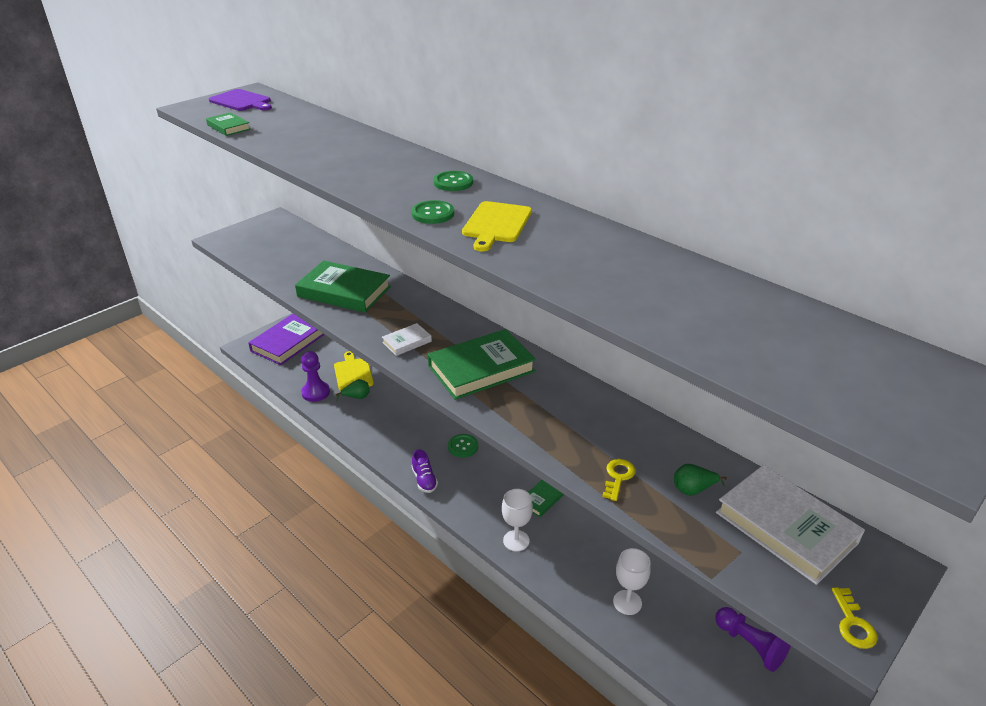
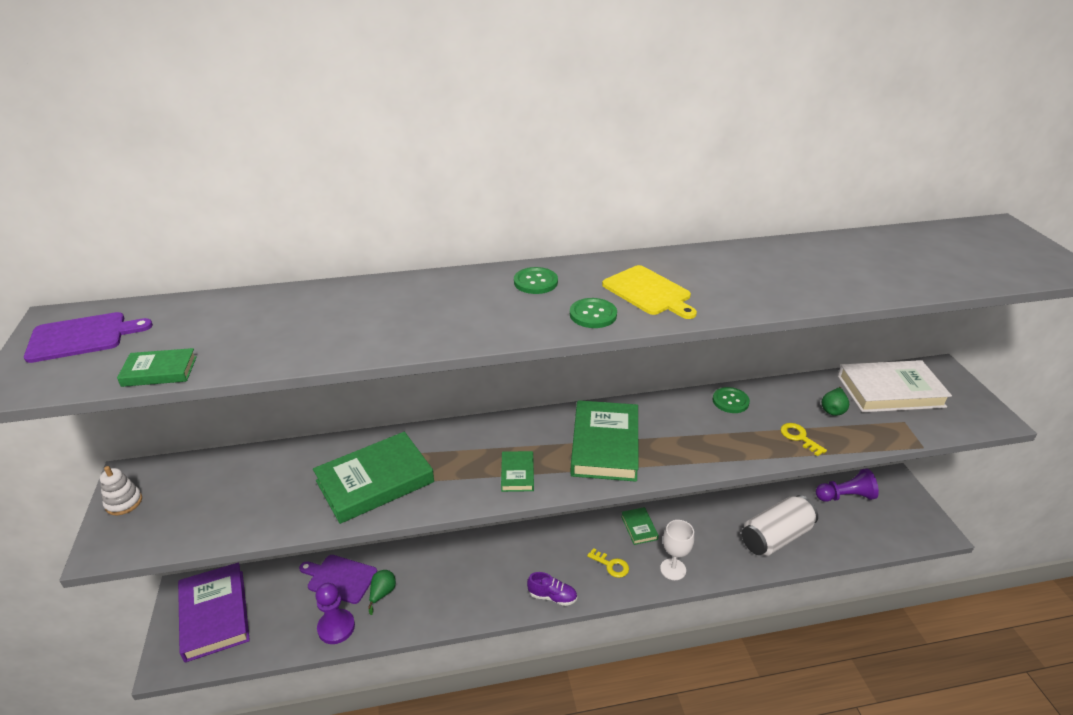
camera: 55 degrees left, 0 degrees up
yellow cutting board [334,351,374,391] -> purple cutting board [299,555,377,604]
white book [382,323,432,356] -> green book [501,451,534,492]
green button [448,434,478,458] -> green button moved to [713,387,750,413]
white goblet [613,548,651,615] -> white can [742,495,818,556]
yellow key [832,587,878,649] -> yellow key moved to [587,548,629,578]
none -> white stacking toy [100,466,142,515]

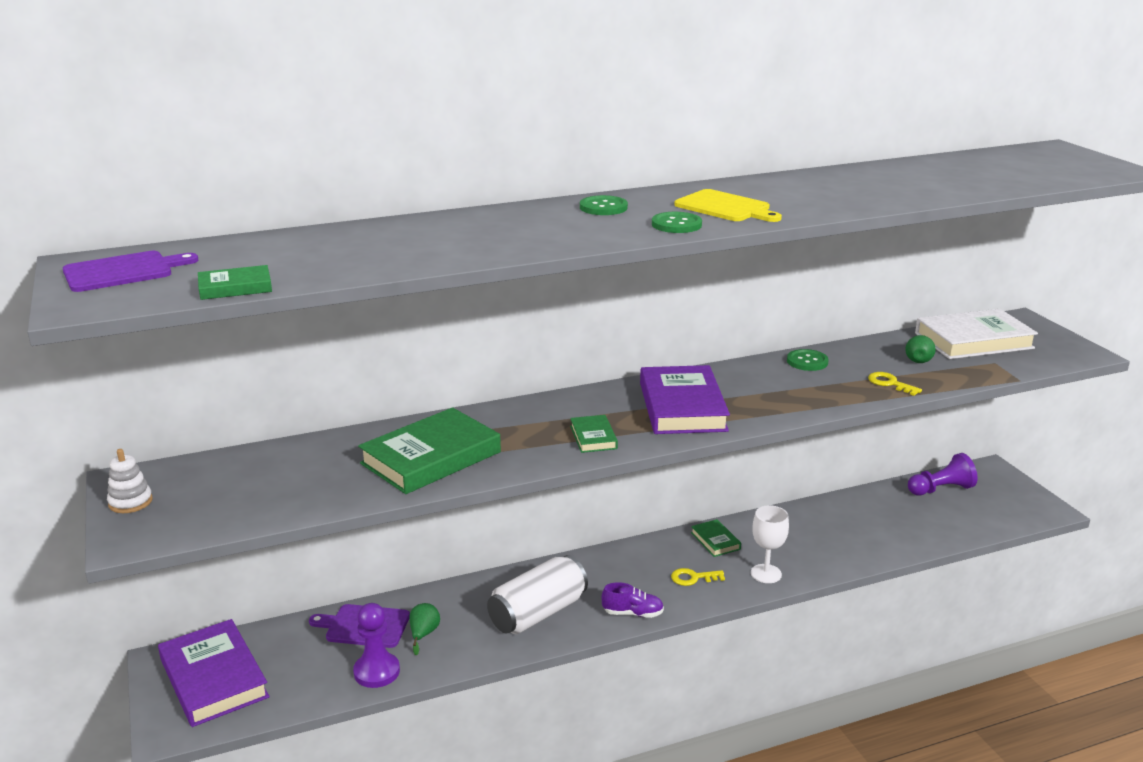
camera: 10 degrees left, 10 degrees down
green book [570,400,639,482] -> purple book [640,365,730,434]
yellow key [587,548,629,578] -> yellow key turned 150 degrees clockwise [671,568,725,586]
white can [742,495,818,556] -> white can moved to [487,555,588,634]

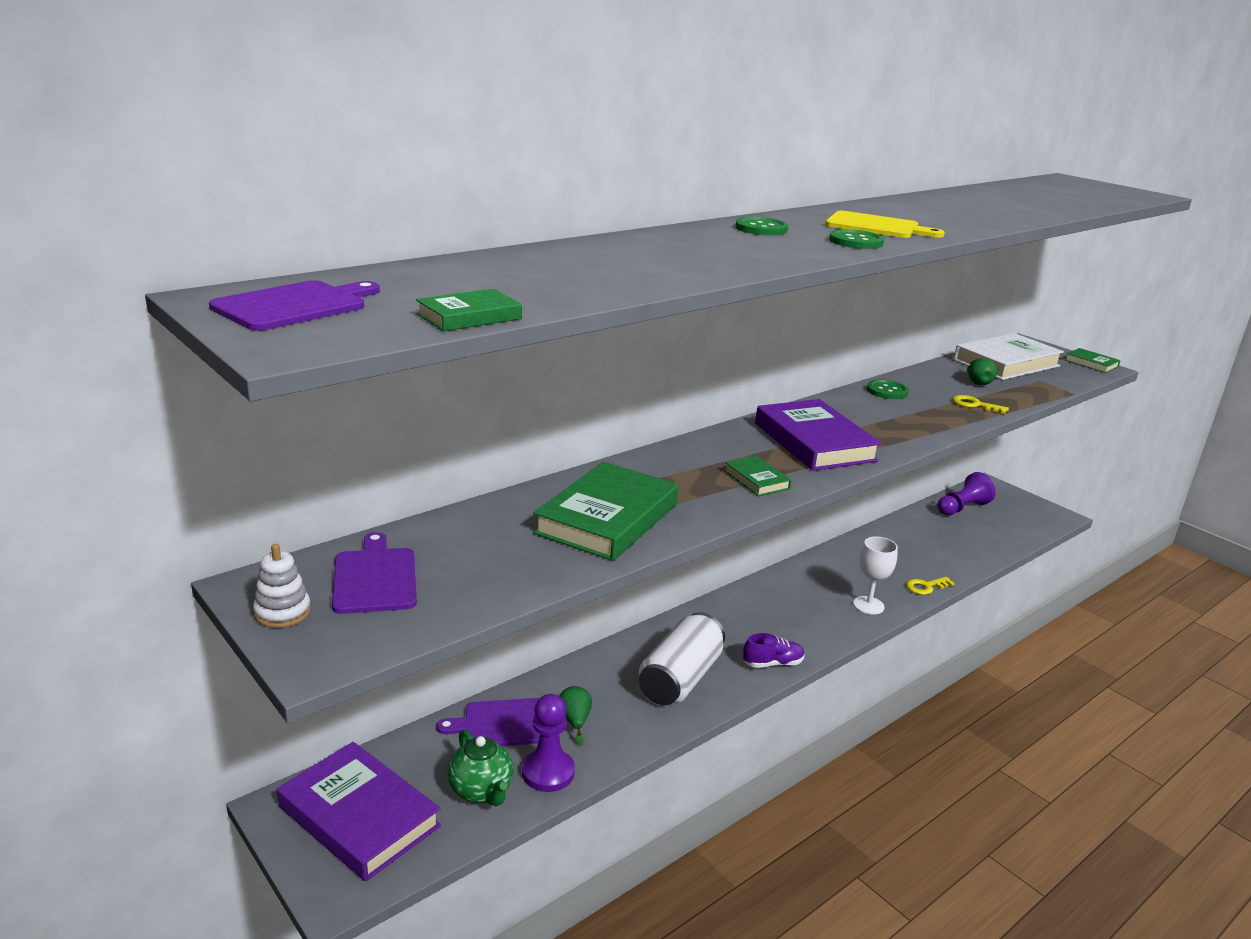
camera: 20 degrees left, 0 degrees up
yellow key [671,568,725,586] -> yellow key moved to [906,577,954,595]
green book [691,519,741,557] -> green book moved to [1065,348,1121,373]
none -> purple cutting board [332,532,417,614]
none -> green teapot [448,729,514,806]

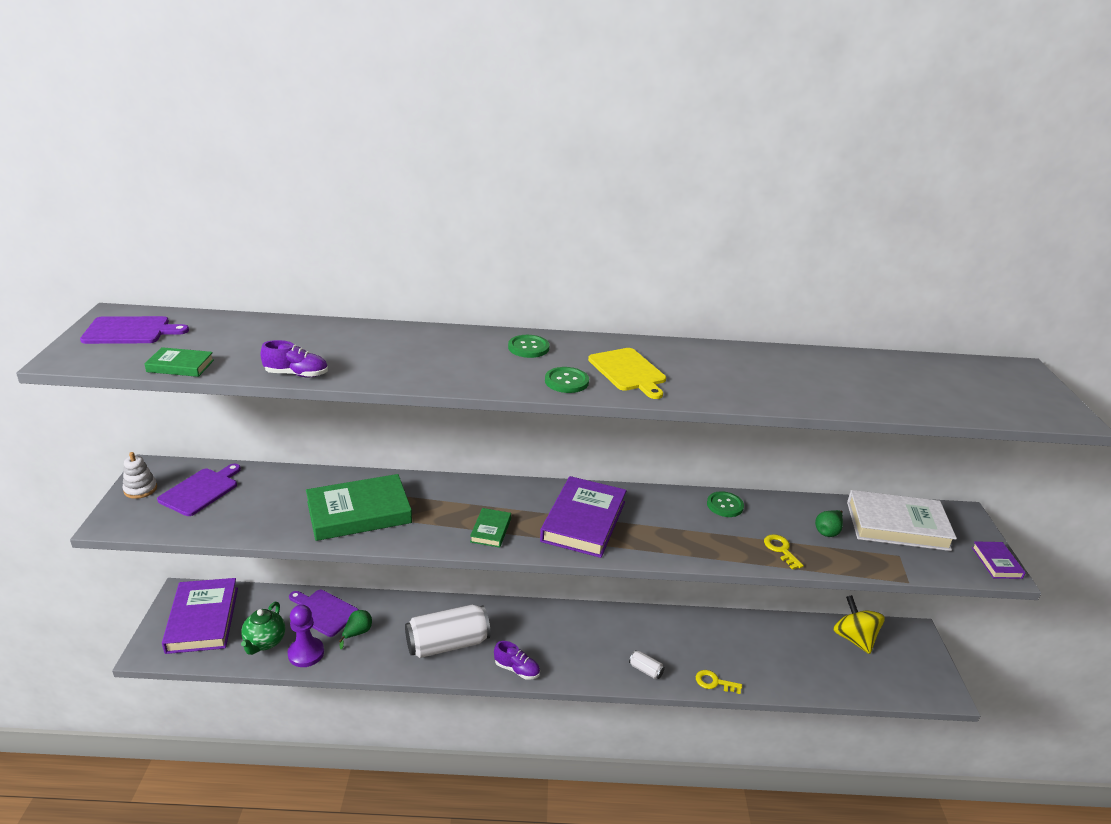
camera: 40 degrees right, 5 degrees up
white goblet [853,536,898,615] -> white can [629,650,665,679]
purple pawn [937,472,996,516] -> yellow spinning top [833,595,885,654]
green book [1065,348,1121,373] -> purple book [972,541,1026,579]
none -> purple shoe [260,340,328,377]

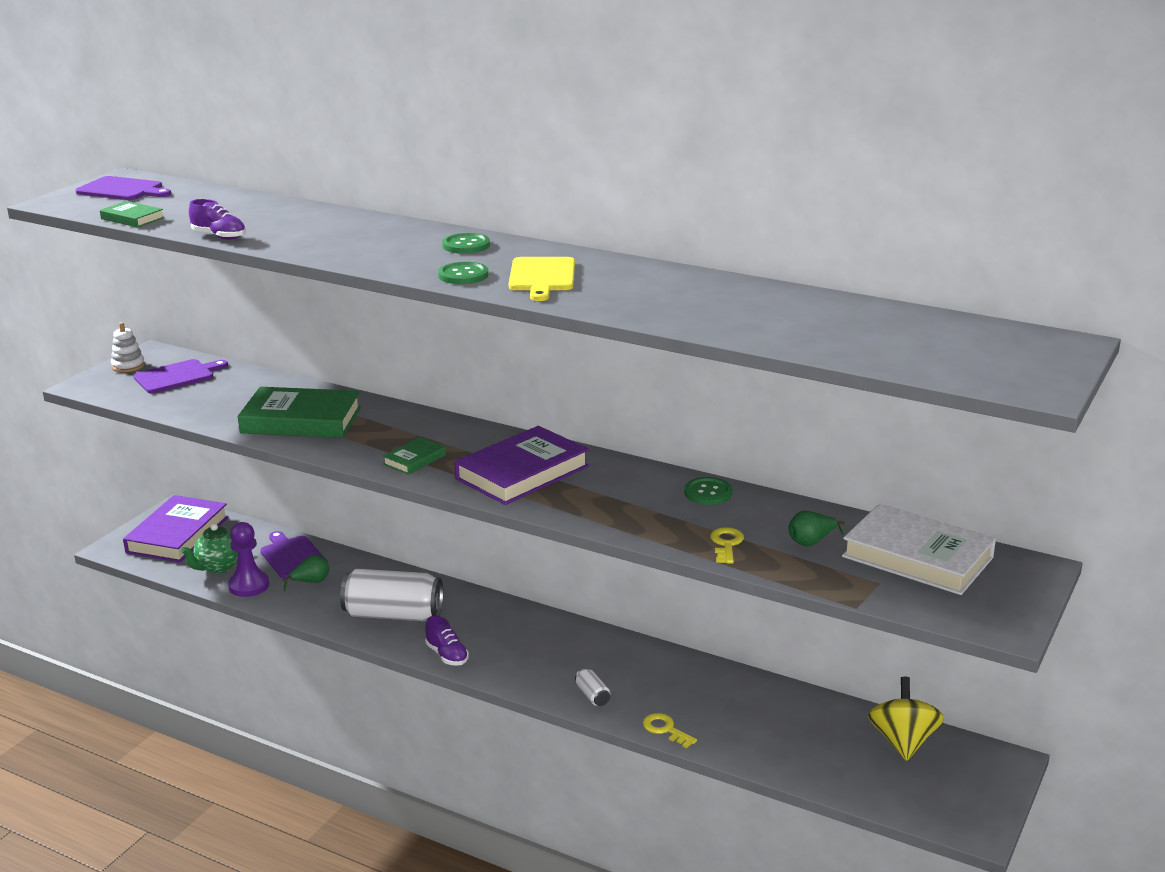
camera: 30 degrees right, 5 degrees down
purple book [972,541,1026,579] -> none

